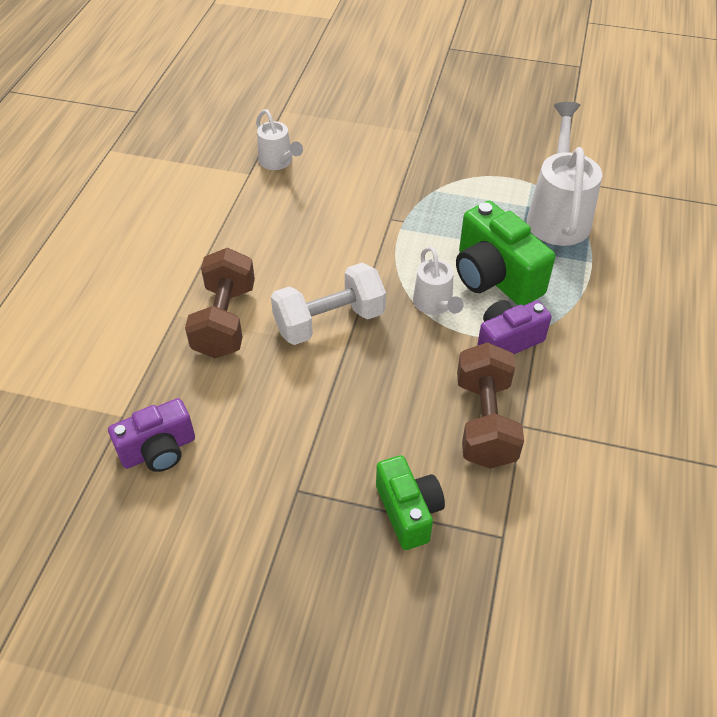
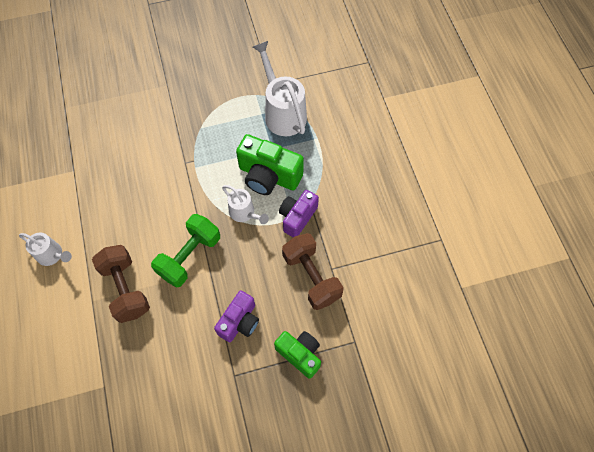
camera: 30 degrees left, 15 degrees up
purple camera [108,398,195,472] -> purple camera moved to [214,290,259,342]
white watering can [256,109,303,170] -> white watering can moved to [19,232,72,266]
white dumbbell [271,263,386,345] -> green dumbbell [151,214,220,288]

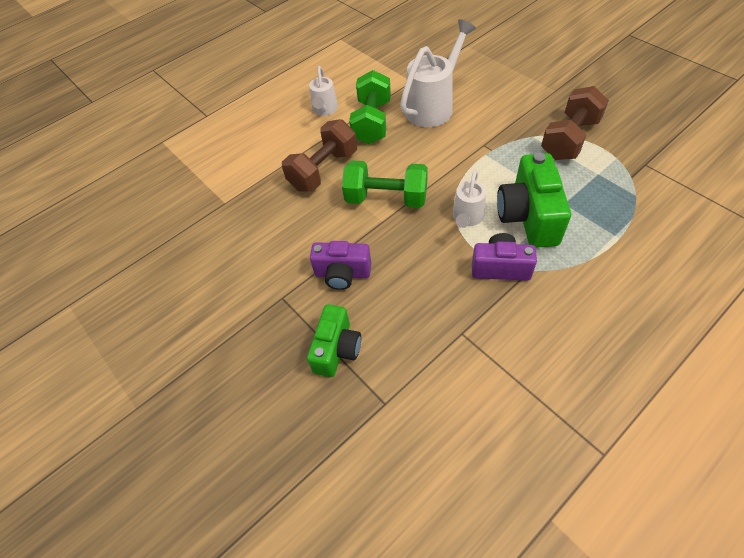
camera: 70 degrees right, 10 degrees down
white watering can [253,41,307,136] -> white watering can moved to [400,19,476,127]
brown dumbbell [282,233,344,310] -> brown dumbbell moved to [541,86,609,160]
none -> green dumbbell [349,70,391,144]

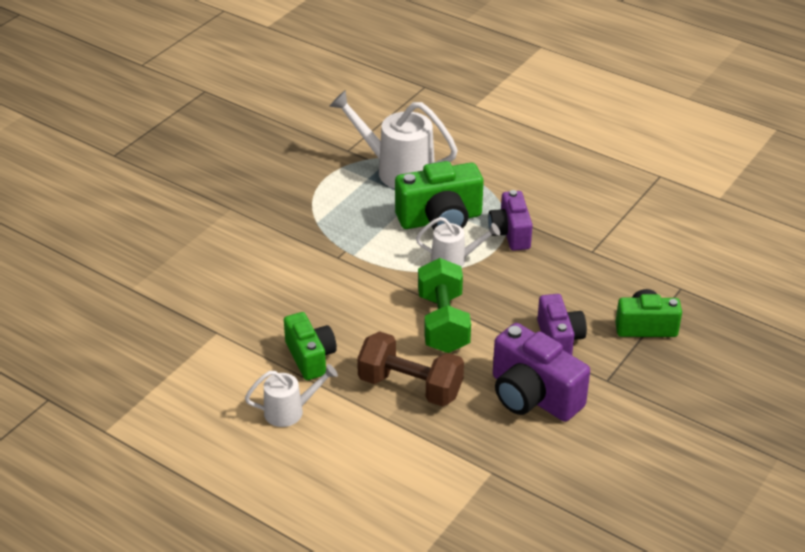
camera: 110 degrees left, 15 degrees down
green dumbbell [349,70,391,144] -> green camera [284,312,337,380]
white watering can [400,19,476,127] -> white watering can moved to [329,91,458,189]
brown dumbbell [541,86,609,160] -> none
none -> purple camera [493,323,590,422]

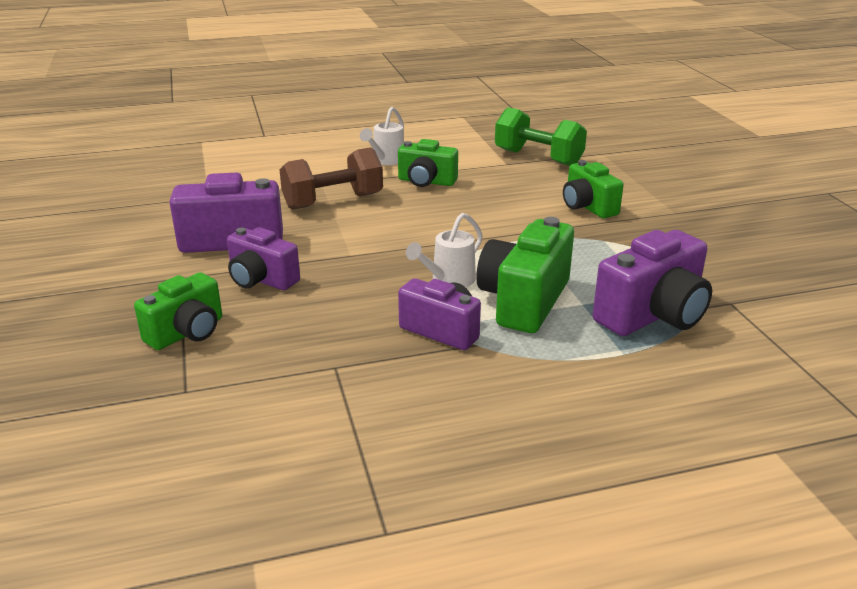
camera: 130 degrees right, 10 degrees down
white watering can [329,91,458,189] -> purple camera [593,230,712,336]
green dumbbell [418,258,471,353] -> green dumbbell moved to [495,107,587,166]
none -> green camera [563,160,624,218]

